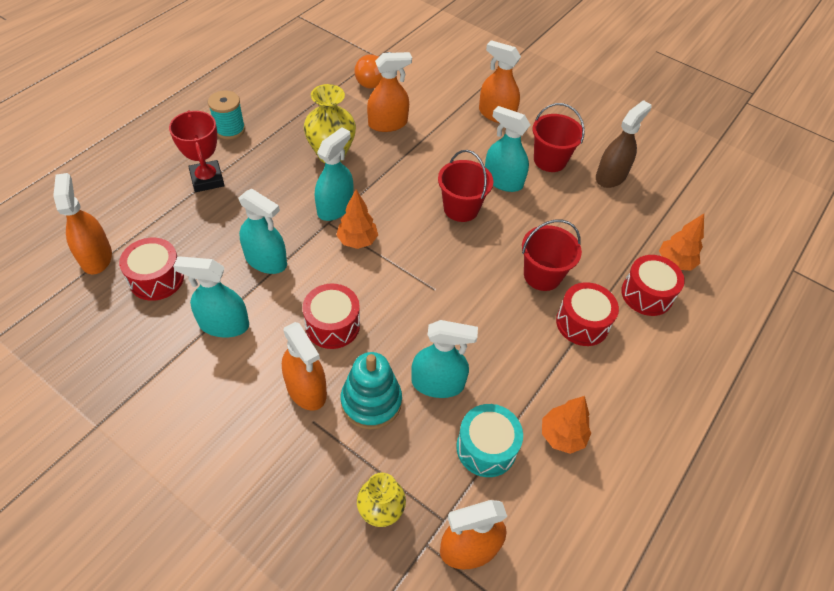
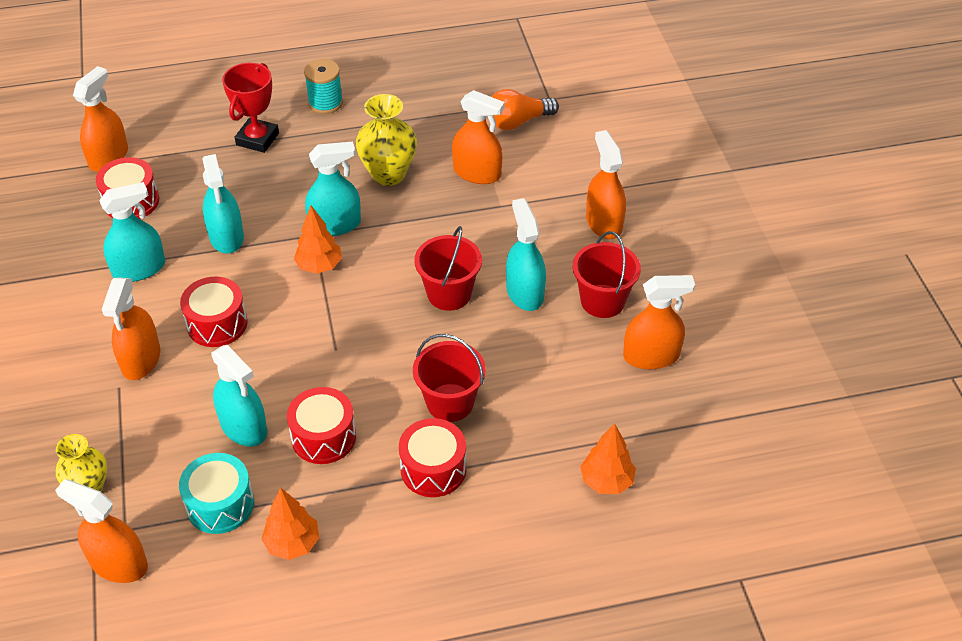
camera: 45 degrees right, 5 degrees down
turquoise spray bottle [173,257,249,338] -> turquoise spray bottle turned 105 degrees clockwise [99,182,165,282]
turquoise stacking toy [341,352,402,429] -> none
brown spray bottle [596,100,652,188] -> orange spray bottle [623,275,695,369]
red drum [621,255,685,316] -> red drum moved to [287,387,356,464]

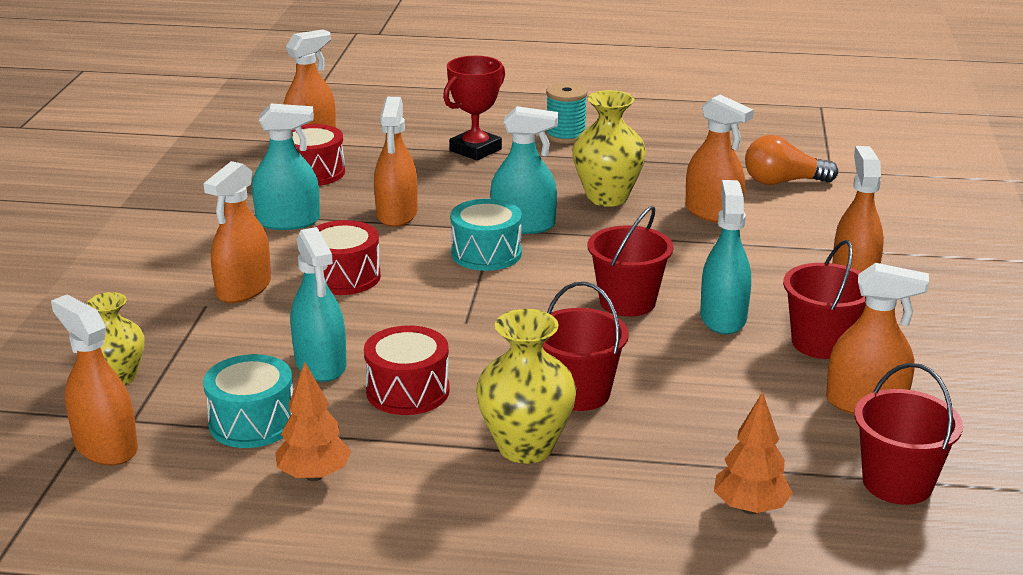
camera: 20 degrees right, 20 degrees down
turquoise spray bottle [202,154,244,254] -> orange spray bottle [374,97,417,227]
orange tree [294,205,342,274] -> turquoise drum [450,199,522,271]
red drum [399,418,467,497] -> yellow vase [476,309,577,464]
none -> red bucket [854,363,963,505]

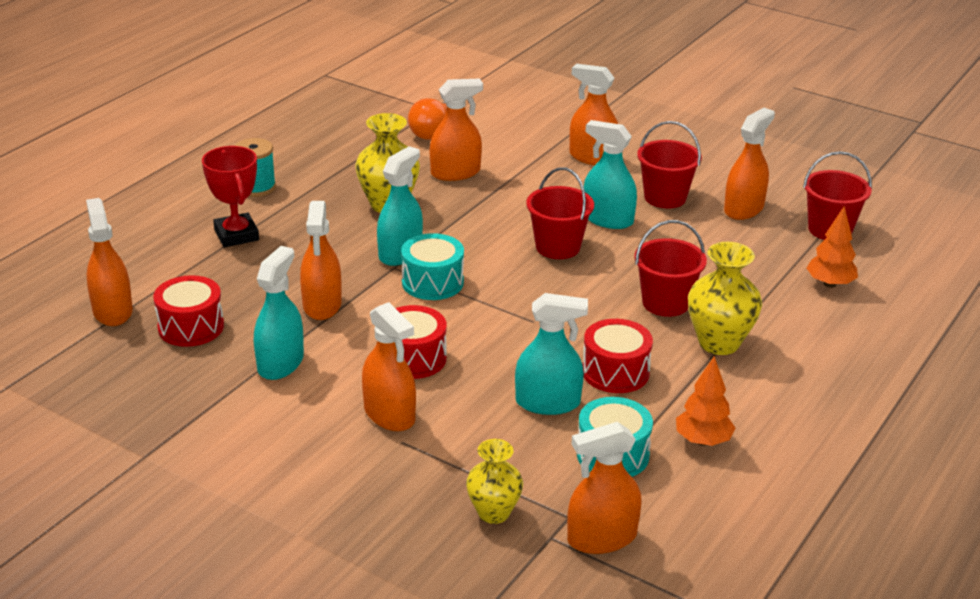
camera: 65 degrees left, 5 degrees up
orange spray bottle [374,97,417,227] -> orange spray bottle turned 60 degrees clockwise [300,201,342,320]

